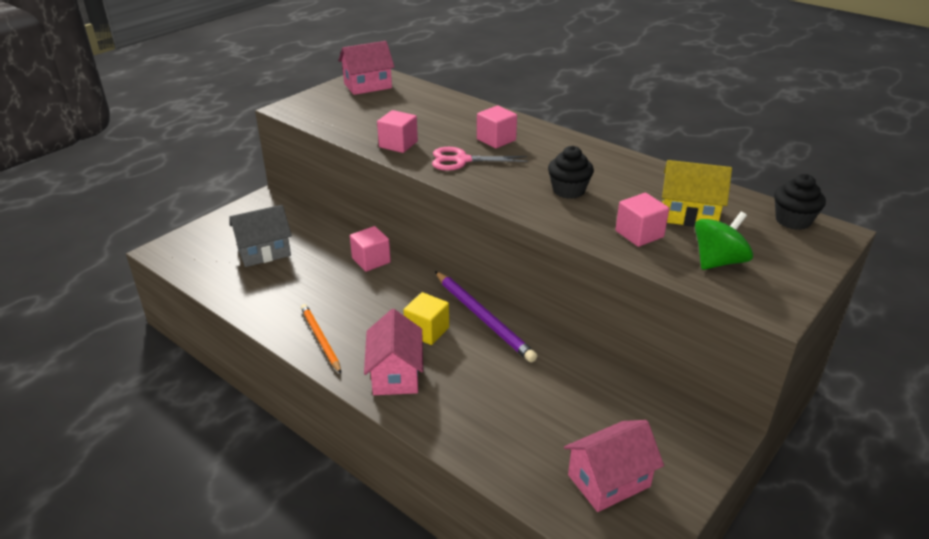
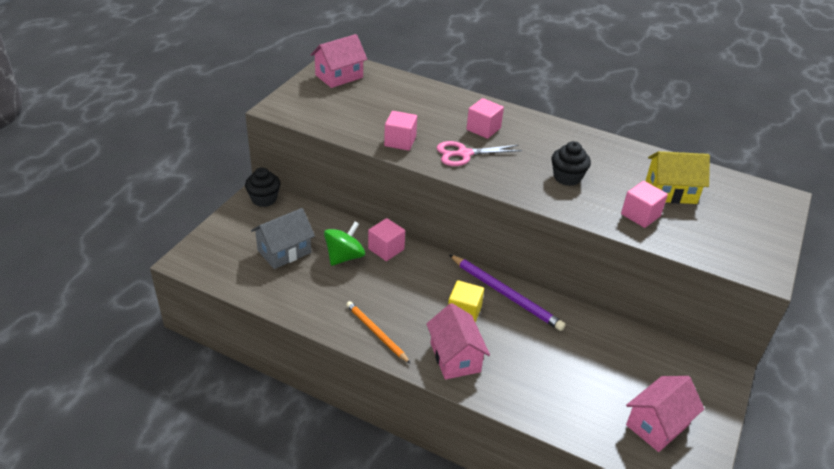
camera: 15 degrees left, 5 degrees up
green spinning top [695,212,753,270] -> green spinning top moved to [324,221,365,266]
black cupcake [774,174,826,230] -> black cupcake moved to [245,167,280,207]

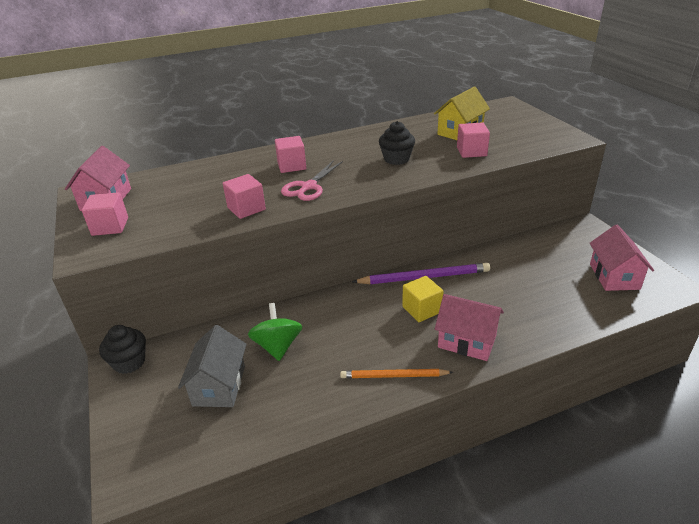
camera: 45 degrees left, 5 degrees down
pink cube [368,218,405,261] -> pink cube moved to [82,192,128,236]

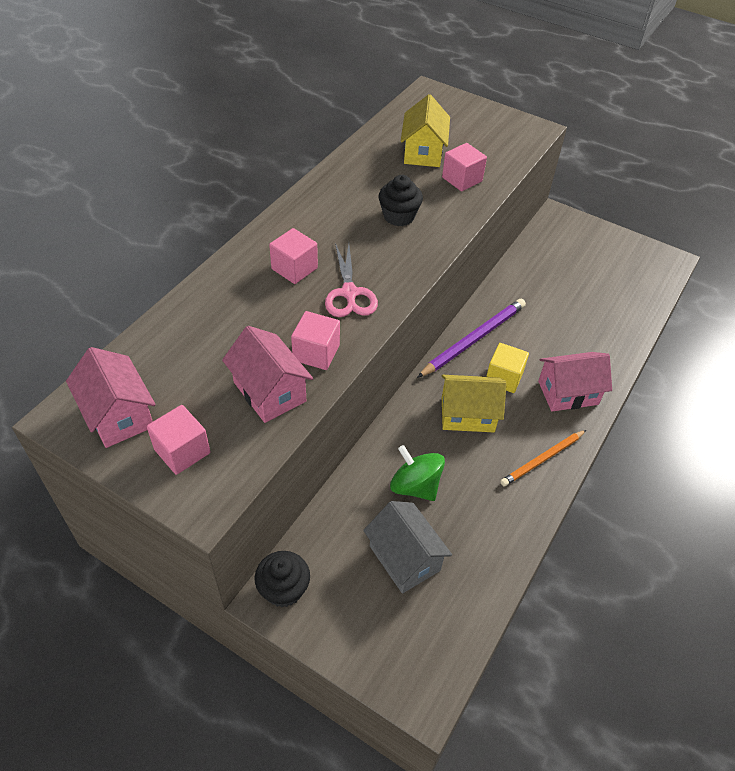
camera: 40 degrees left, 15 degrees up
pink house [590,225,654,291] -> pink house moved to [222,326,313,423]
none -> yellow house [442,375,506,432]

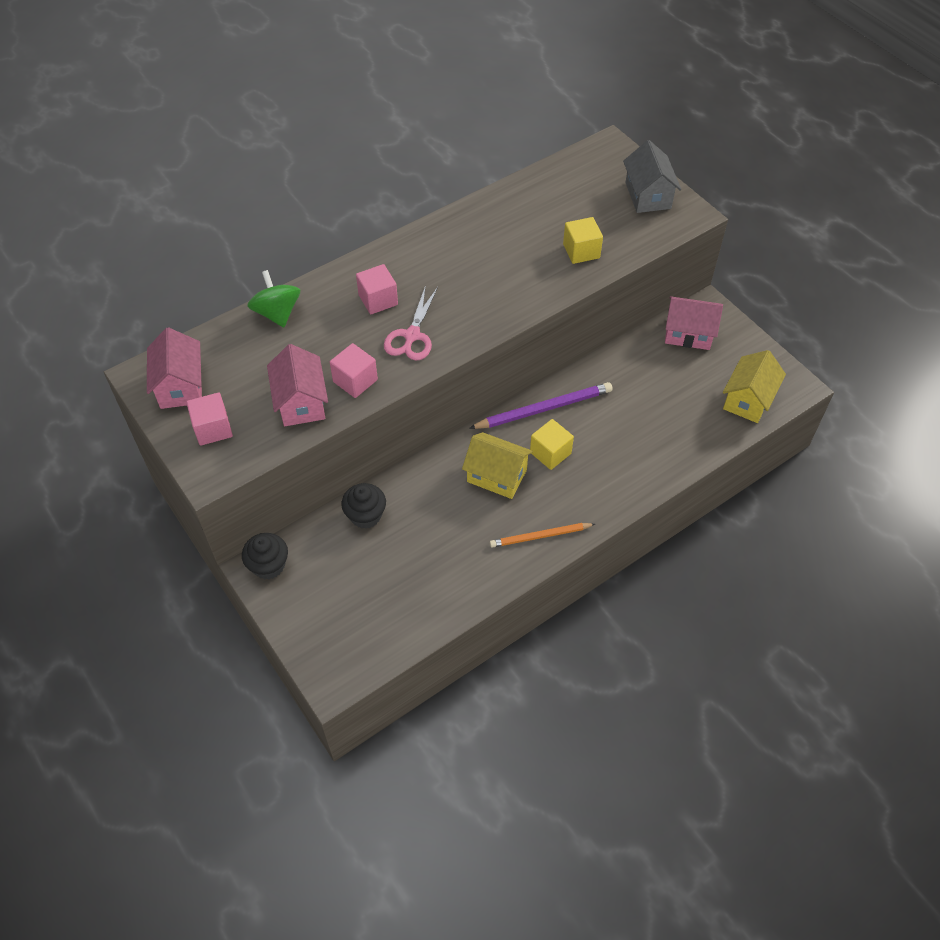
camera: 25 degrees right, 5 degrees up
grey house [363,501,452,594] -> grey house moved to [623,140,681,213]
black cupcake [379,175,423,226] -> black cupcake moved to [341,483,386,529]
green spinning top [390,445,445,501] -> green spinning top moved to [247,270,300,328]
yellow house [401,94,450,167] -> yellow house moved to [723,350,786,423]
pink cube [442,143,487,191] -> yellow cube [563,217,603,264]
pink house [538,352,612,411] -> pink house moved to [665,296,723,350]

